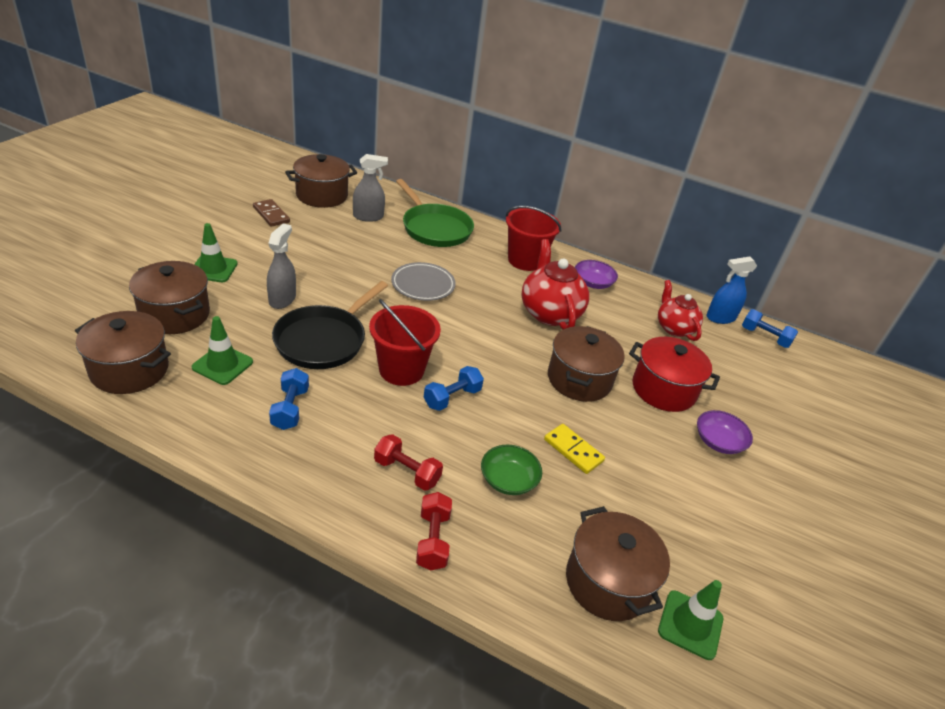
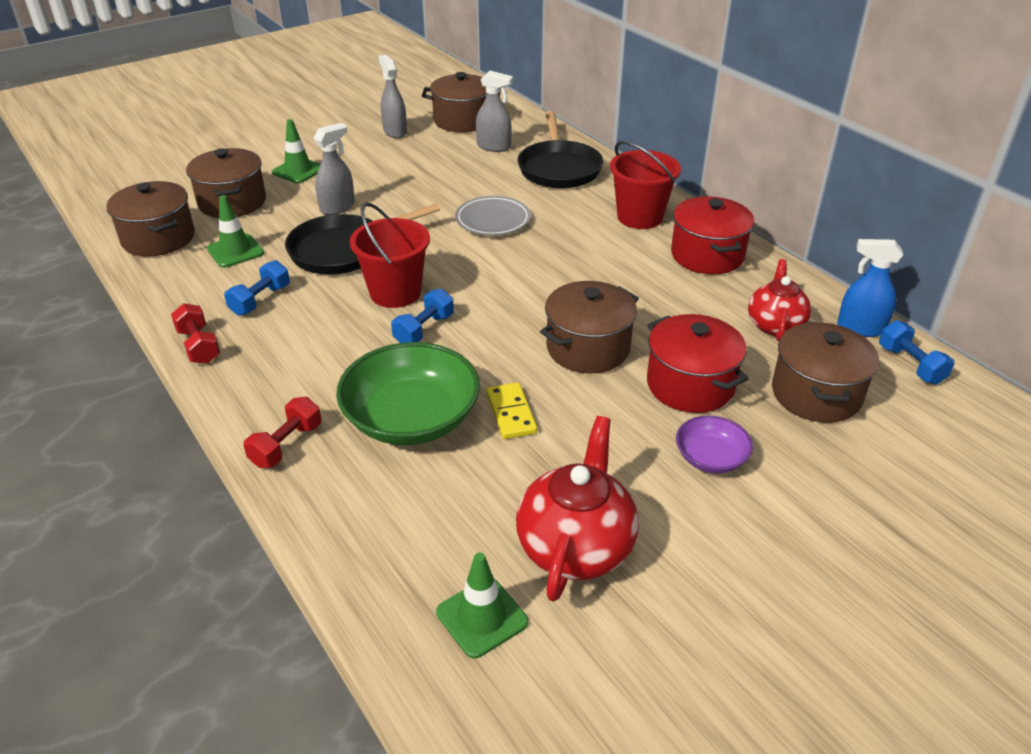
camera: 35 degrees right, 0 degrees up
brown domino [253,199,290,227] -> grey spray bottle [378,55,407,138]
red dumbbell [374,434,443,491] -> red dumbbell moved to [171,303,220,364]
green pan [396,179,474,247] -> black pan [518,111,603,188]
blue dumbbell [424,366,484,411] -> blue dumbbell turned 45 degrees counterclockwise [391,289,454,343]
green bowl [481,445,542,495] -> green bowl [336,342,480,445], size x1.94
red teapot [522,239,589,330] -> red teapot moved to [516,416,639,602]
brown pot [566,506,670,621] -> brown pot moved to [772,321,879,423]
purple bowl [575,260,618,289] -> red pot [671,196,754,274]

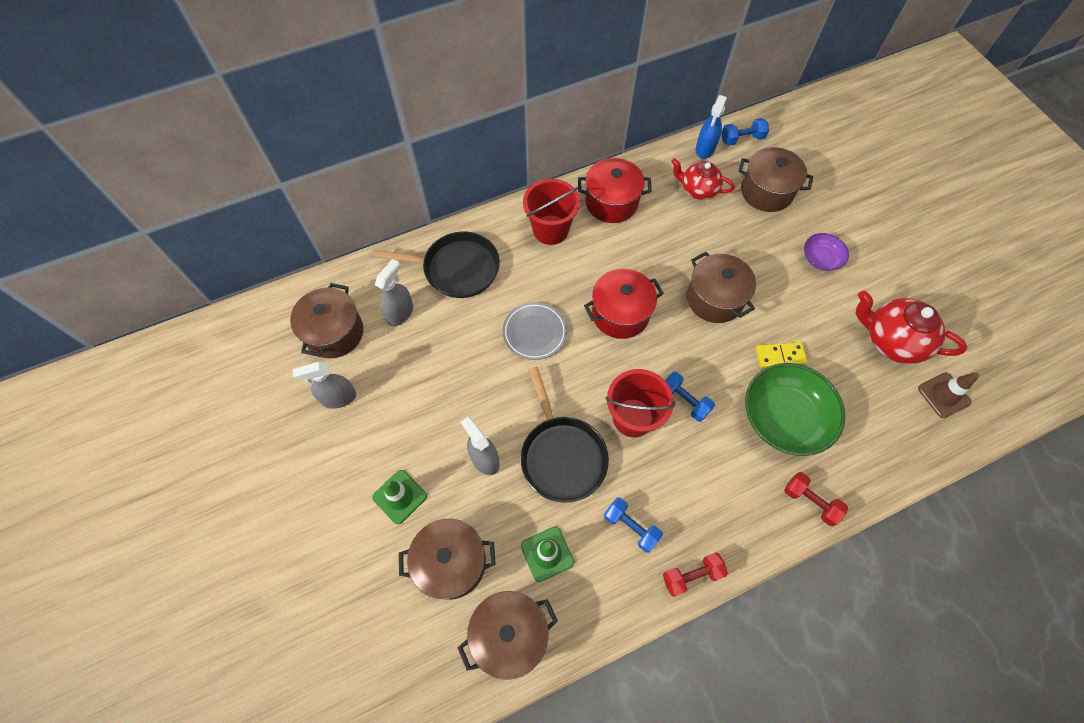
camera: 80 degrees left, 25 degrees up
green traffic cone [436,553,528,659] -> brown traffic cone [918,372,980,418]
red pot [647,314,749,413] -> red pot moved to [584,269,664,339]

